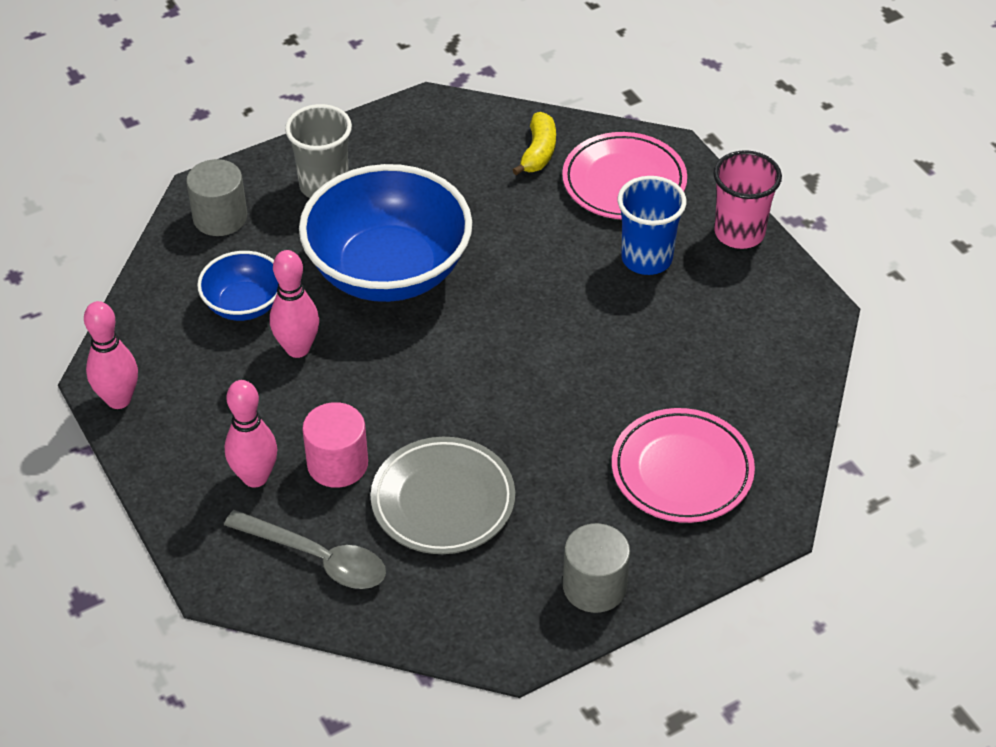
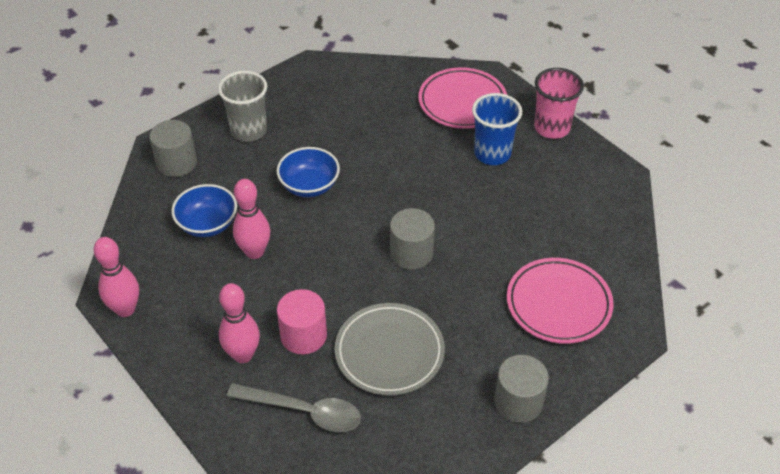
camera: 10 degrees left, 0 degrees up
blue bowl [299,164,472,302] -> blue bowl [277,147,340,197], size x0.50
yellow banana [513,112,556,175] -> none
none -> grey cylinder [390,208,435,270]

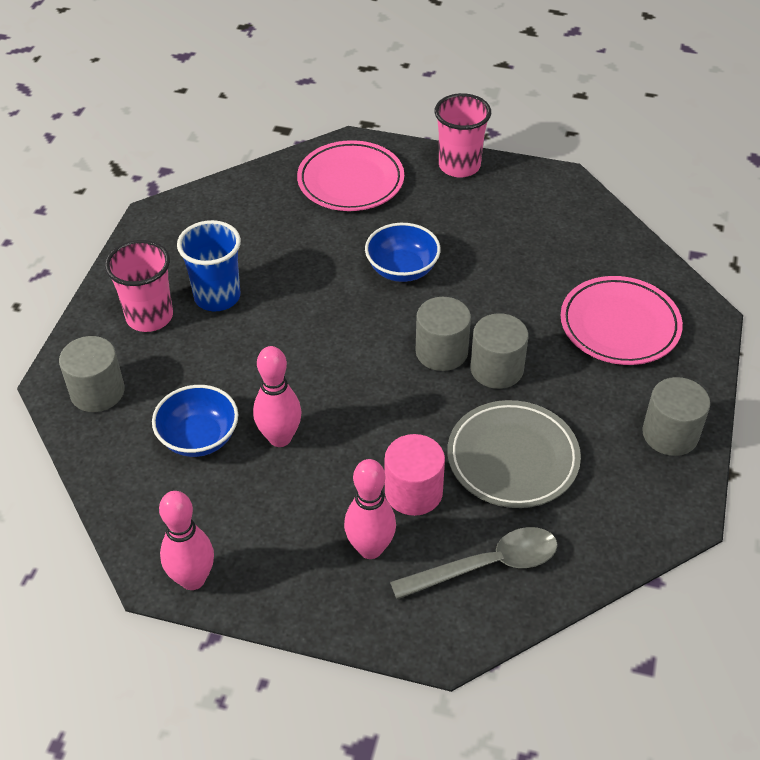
camera: 35 degrees left, 0 degrees up
grey cup [218,71,267,142] -> pink cup [105,240,173,332]
blue bowl [277,147,340,197] -> blue bowl moved to [365,223,441,282]
blue cup [472,93,522,165] -> blue cup moved to [177,220,241,311]
none -> grey cylinder [470,313,528,389]

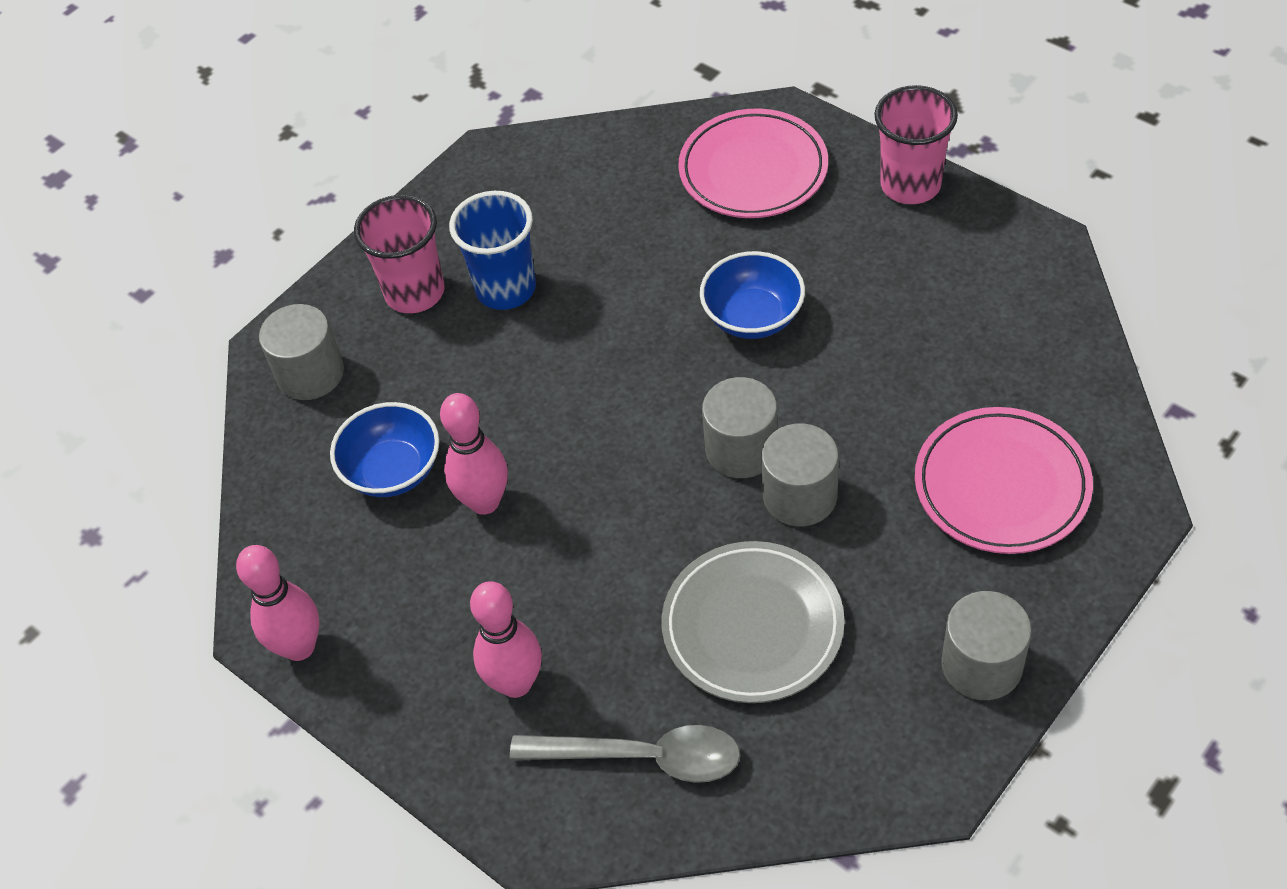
camera: 30 degrees right, 5 degrees up
pink cylinder [385,434,445,516] -> none

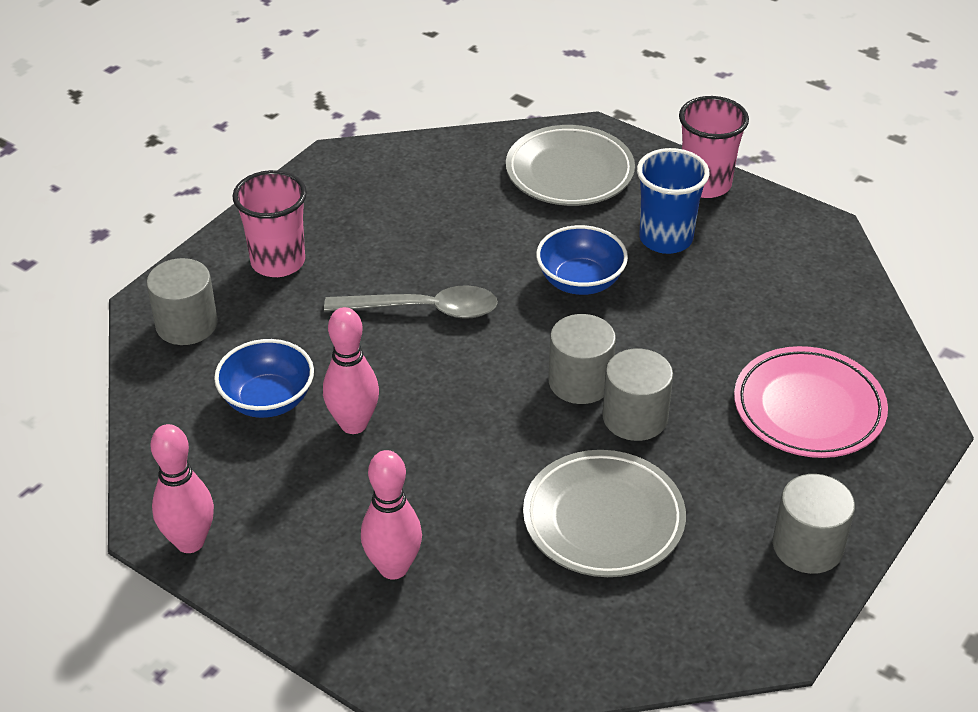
camera: 10 degrees left, 10 degrees down
blue cup [449,191,536,310] -> blue cup moved to [637,148,709,254]
grey spoon [510,725,741,783] -> grey spoon moved to [324,285,498,319]
pink plate [678,109,828,218] -> grey plate [506,125,635,206]

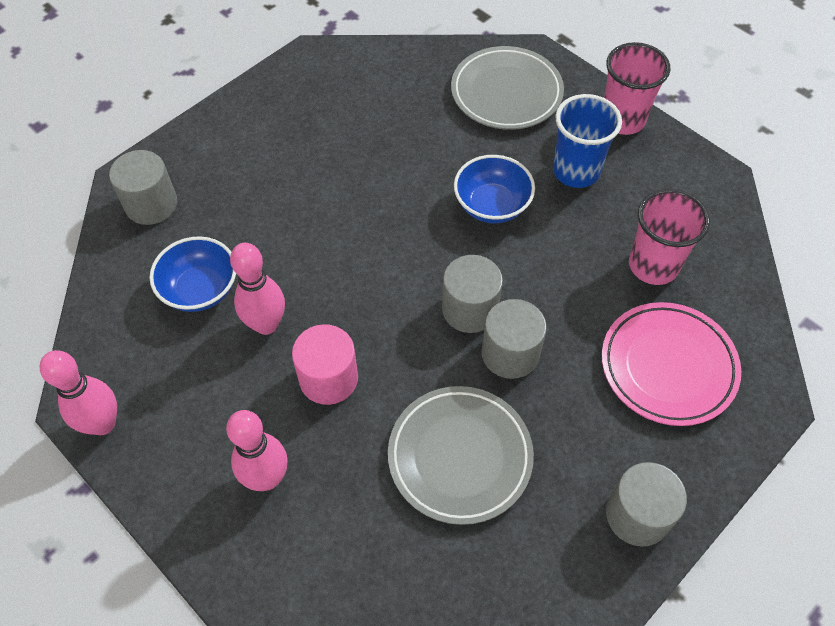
camera: 10 degrees right, 15 degrees up
pink cup [233,170,307,277] -> pink cup moved to [629,189,710,285]
grey spoon [324,285,498,319] -> none
none -> pink cylinder [292,324,358,405]

